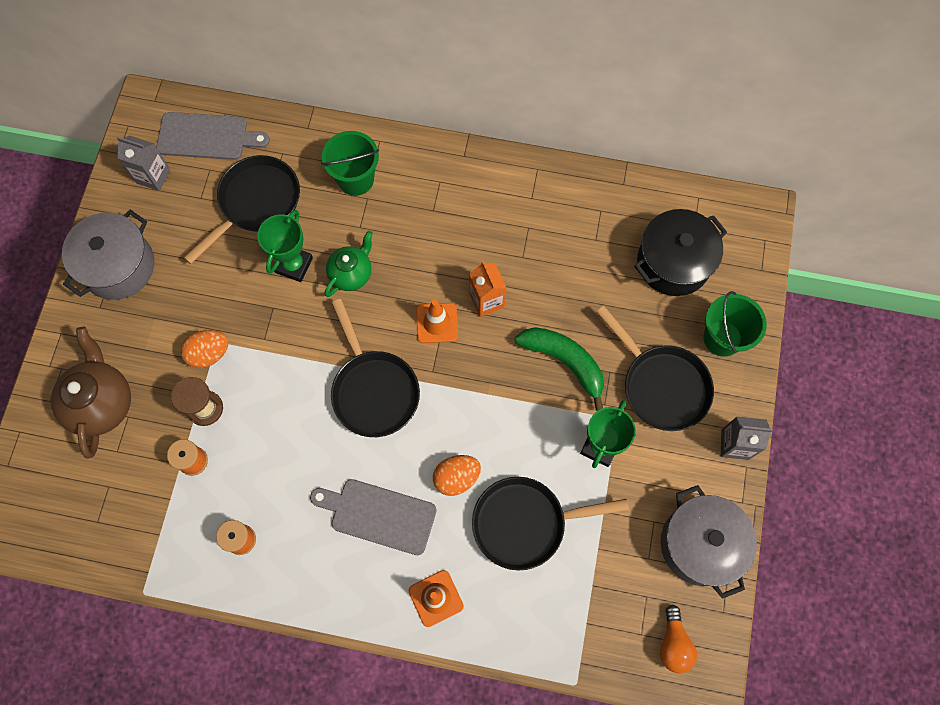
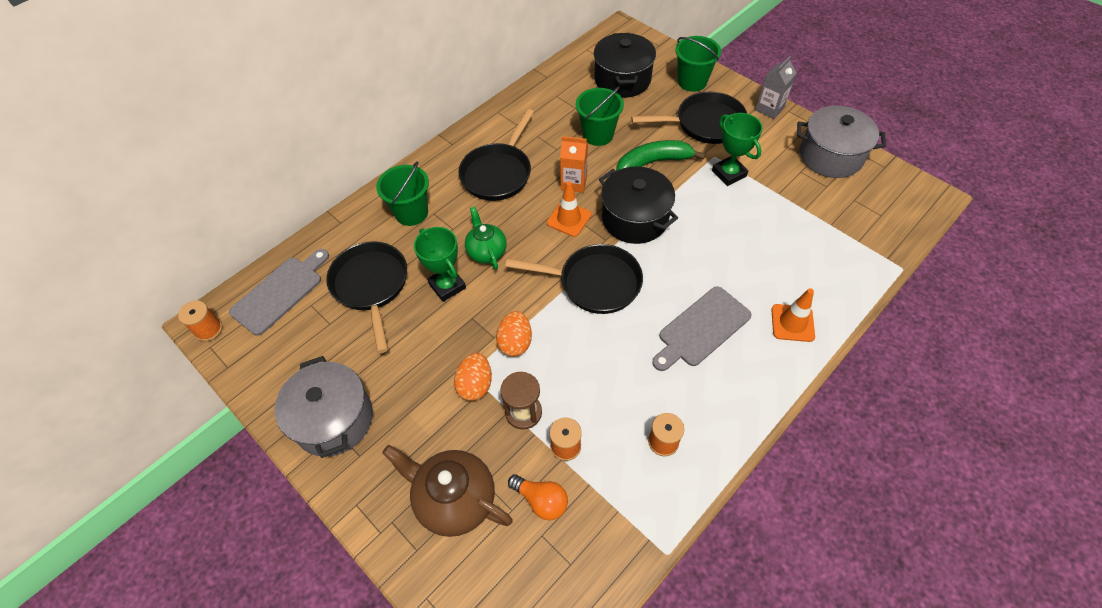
camera: 55 degrees left, 15 degrees down
grey carton [117,136,170,191] -> none
orange egg [433,455,481,496] -> orange egg moved to [496,311,532,357]
black pan [472,477,629,571] -> black pan moved to [458,109,534,201]
orange light bulb [660,605,697,673] -> orange light bulb moved to [508,474,568,521]
none -> orange spool [178,300,223,341]
none -> green bucket [576,87,624,146]
none -> black pot [599,166,678,244]

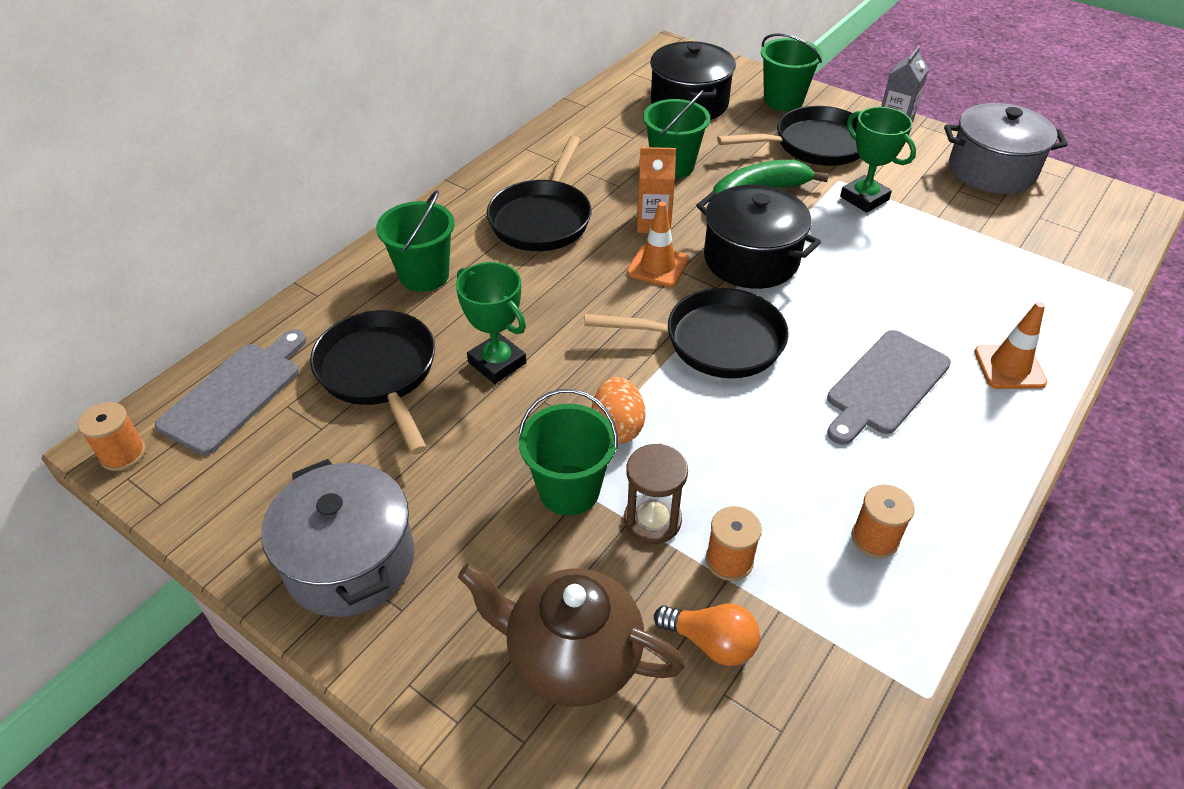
camera: 10 degrees left, 10 degrees down
orange egg [454,353,492,401] -> green bucket [518,389,618,516]
green teapot [465,206,507,270] -> none

